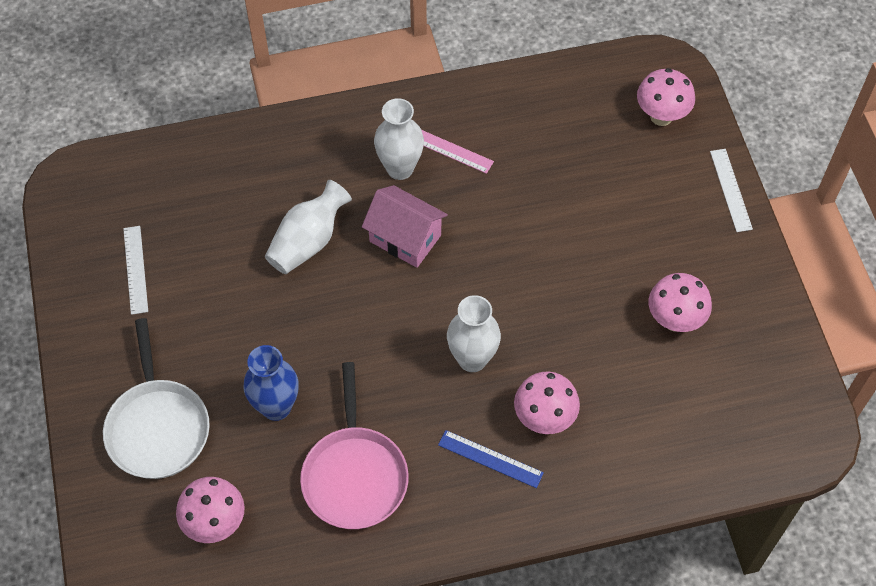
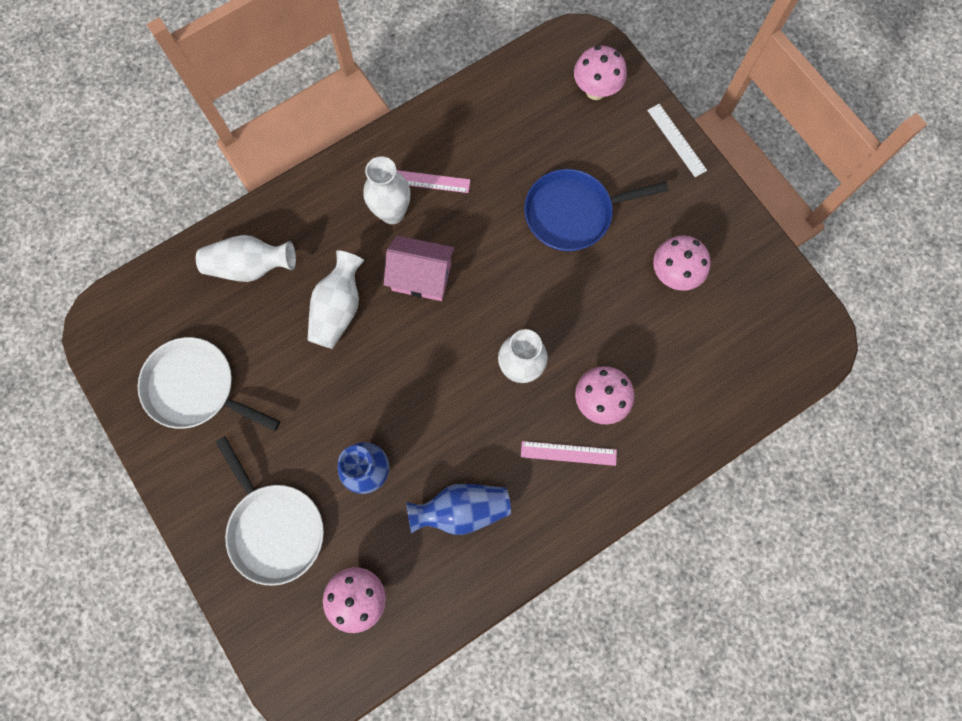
camera: 20 degrees left, 15 degrees up
white ruler [123,226,148,315] -> white pan [138,337,280,431]
pink pan [300,362,409,529] -> blue vase [406,484,511,535]
blue ruler [438,430,544,488] -> pink ruler [521,441,617,466]
none -> white vase [196,235,296,282]
none -> blue pan [524,169,668,251]

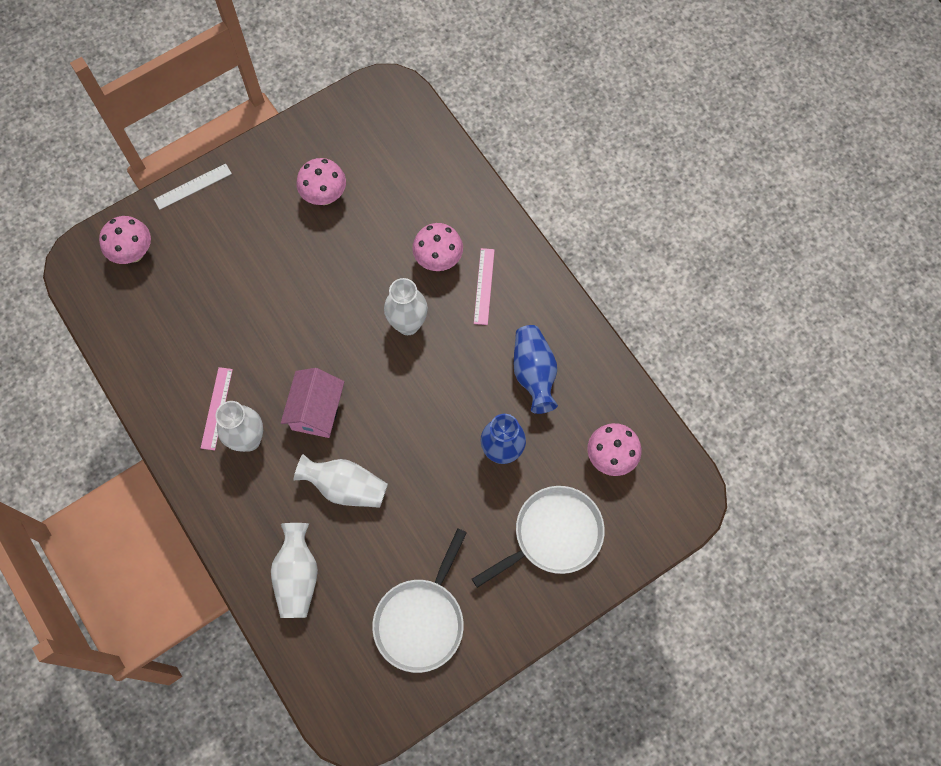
camera: 90 degrees left, 5 degrees down
blue pan [524,169,668,251] -> none

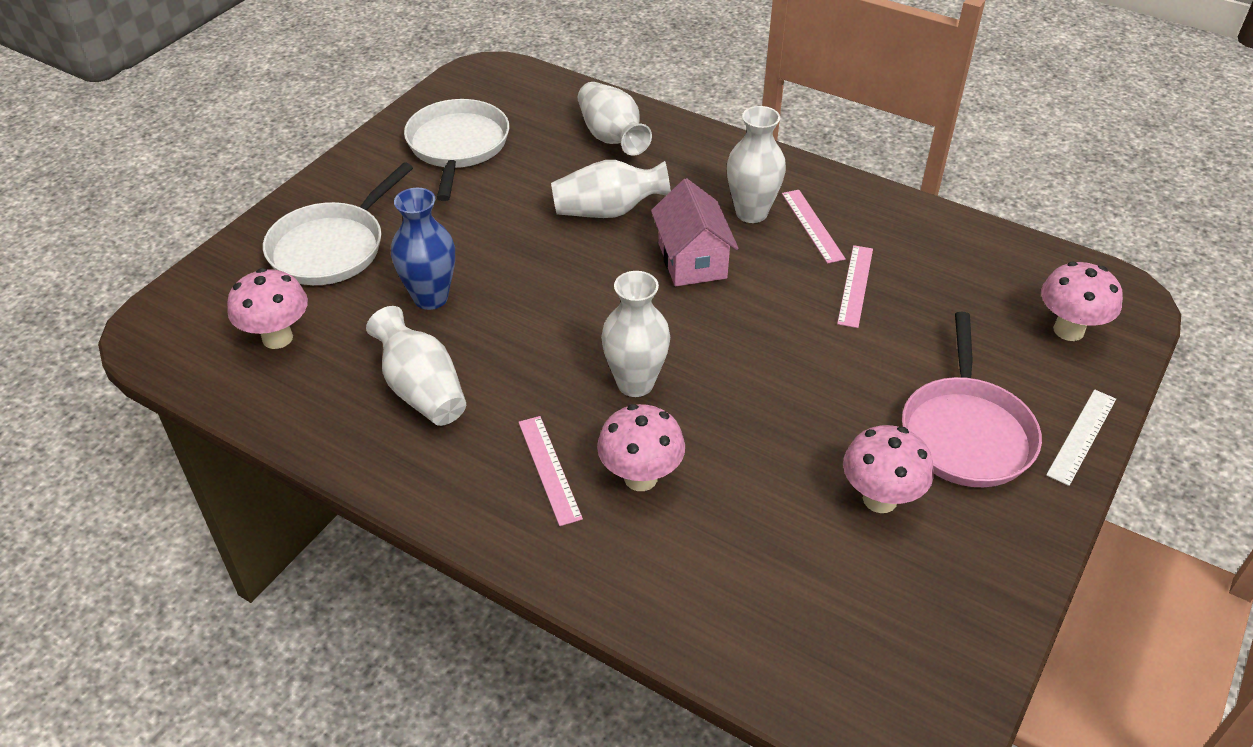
camera: 155 degrees right, 25 degrees down
blue vase [514,325,558,414] -> white vase [366,306,466,426]
none -> pink ruler [837,245,873,328]
none -> pink pan [902,312,1042,487]

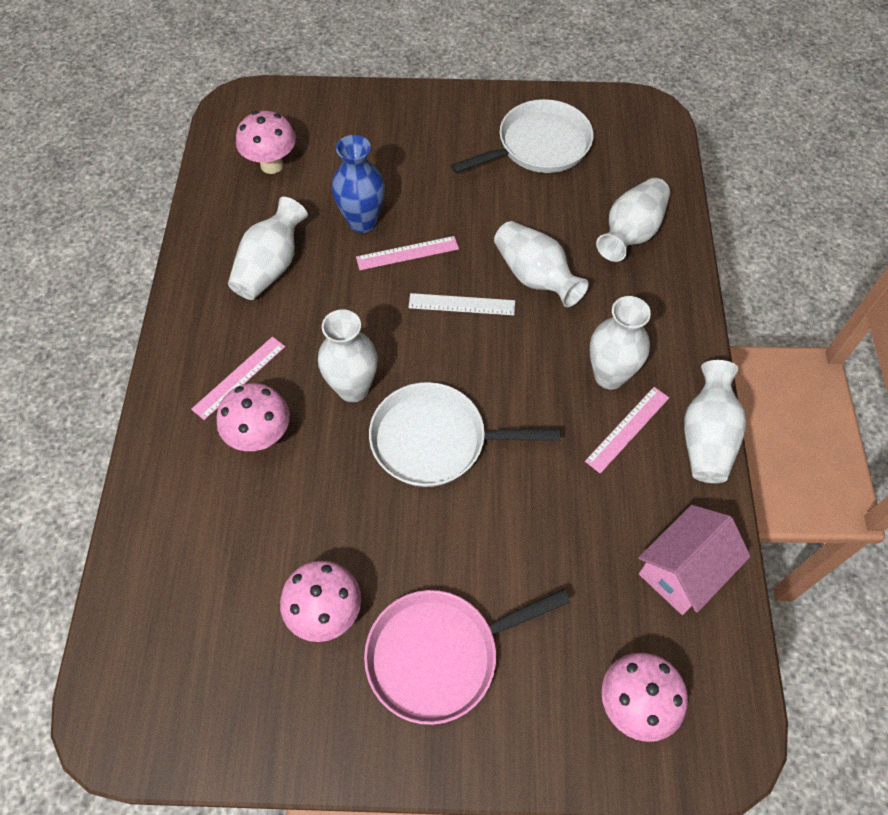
camera: 60 degrees right, 15 degrees up
white pan [263,162,413,285] -> white pan moved to [369,382,561,487]
pink house [651,178,739,286] -> pink house moved to [638,505,750,615]
pink ruler [837,245,873,328] -> pink ruler moved to [356,236,459,270]
white ruler [1046,389,1116,486] -> white ruler moved to [408,293,515,315]
none -> white vase [684,360,747,483]

